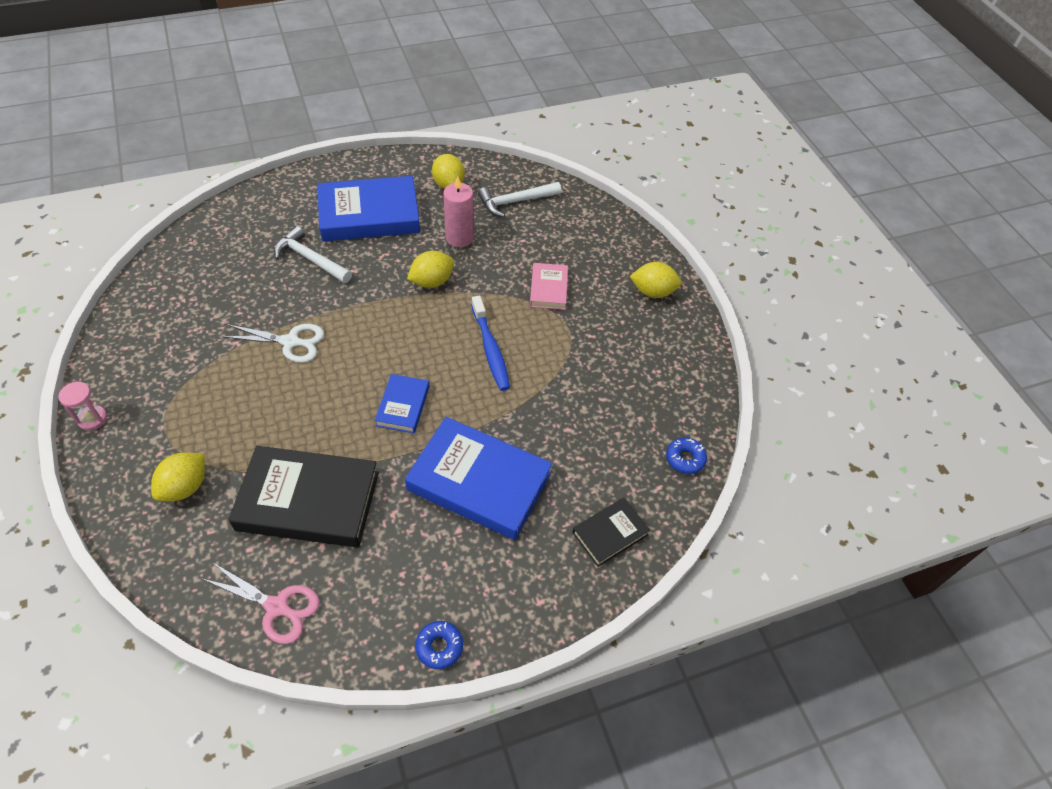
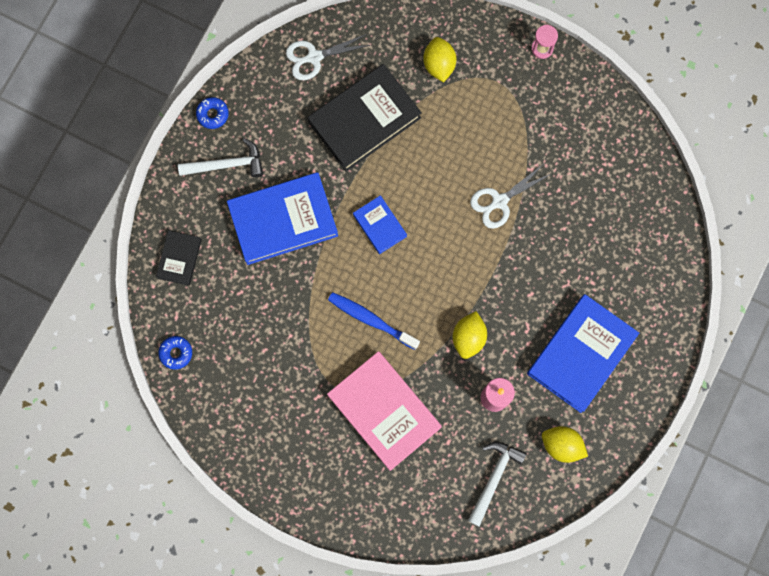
camera: 140 degrees right, 25 degrees up
pink scissors [201,563,320,644] -> white scissors [286,34,370,80]
white hammer [274,226,352,283] -> white hammer moved to [178,138,263,177]
pink book [530,263,568,310] -> pink book [327,351,442,471], size x1.96
yellow lemon [629,262,681,298] -> none

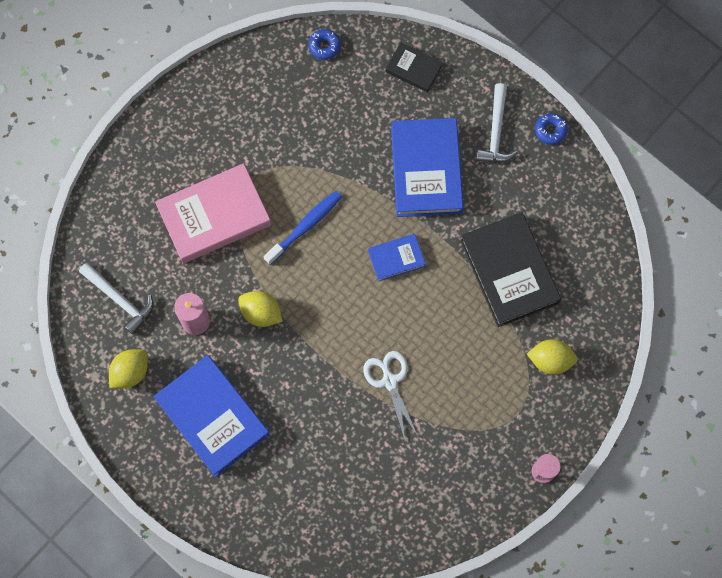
camera: 105 degrees right, 5 degrees down
white scissors [286,34,370,80] -> none

